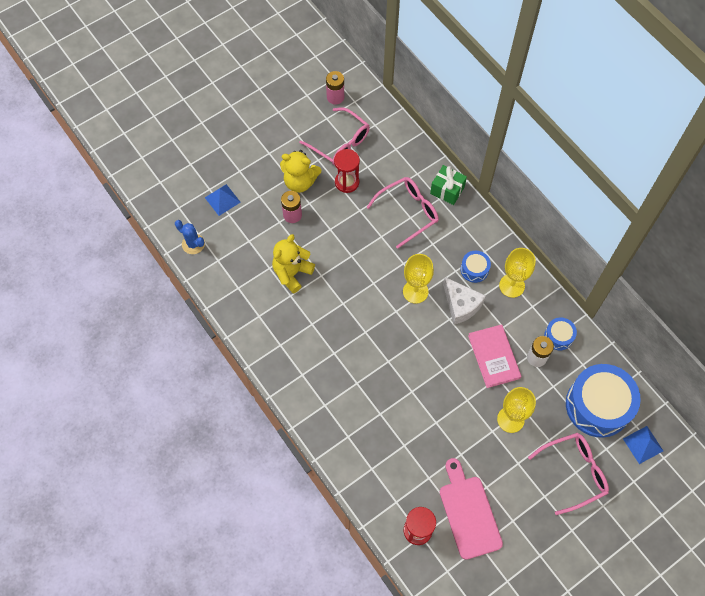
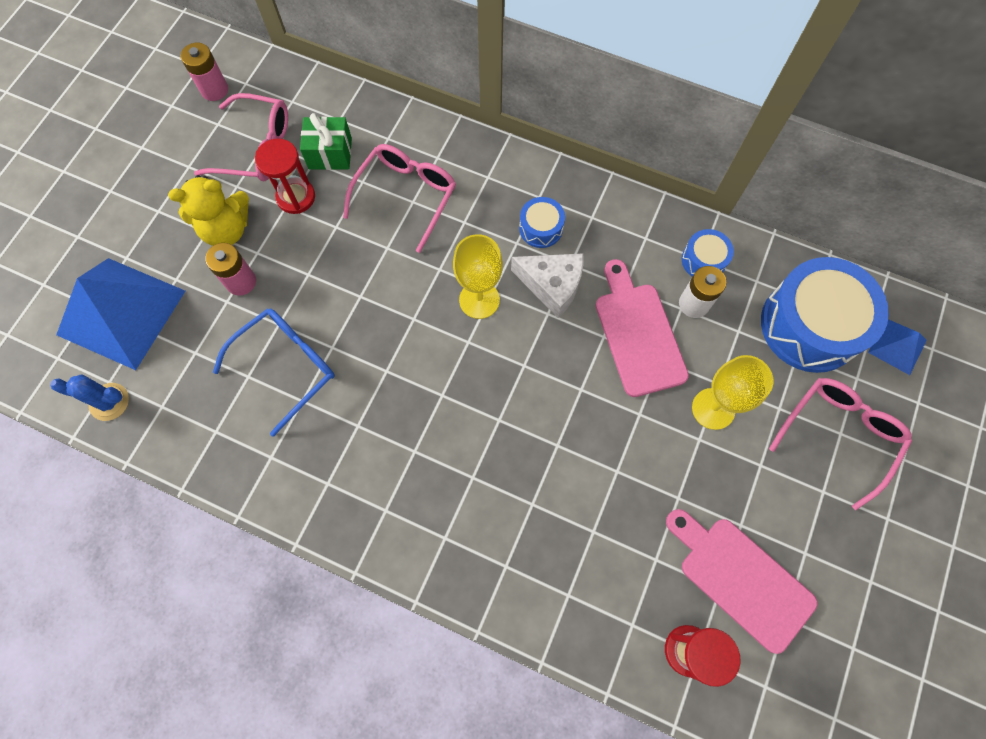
camera: 30 degrees left, 5 degrees up
blue pyramid [205,184,241,216] -> blue pyramid [56,258,185,370], size x2.13
yellow teddy bear [272,234,315,294] -> blue glasses [213,309,335,437]
green gift [430,165,467,205] -> green gift moved to [300,113,352,170]
pink book [468,324,522,388] -> pink cutting board [596,259,689,397]
yellow goblet [499,248,536,298] -> none

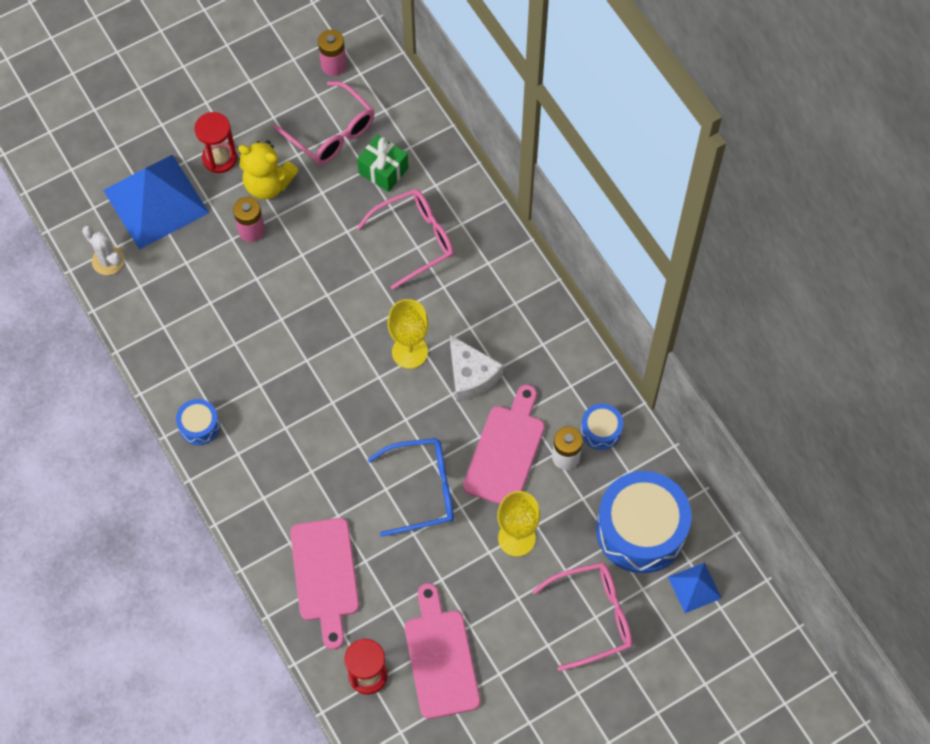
camera: 35 degrees right, 5 degrees down
blue cactus [50,374,129,421] -> white cactus [82,226,125,275]
blue glasses [213,309,335,437] -> blue glasses moved to [368,438,454,537]
red hourglass [255,139,315,214] -> red hourglass moved to [194,112,237,173]
blue drum [519,197,565,248] -> blue drum moved to [176,399,220,445]
none -> pink cutting board [290,518,359,650]

